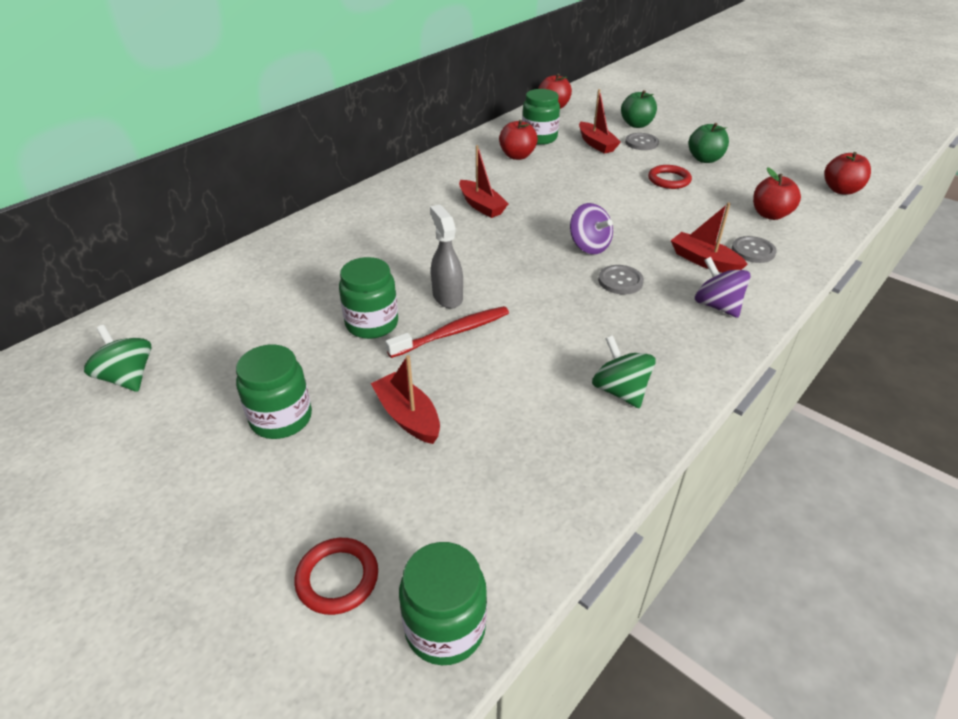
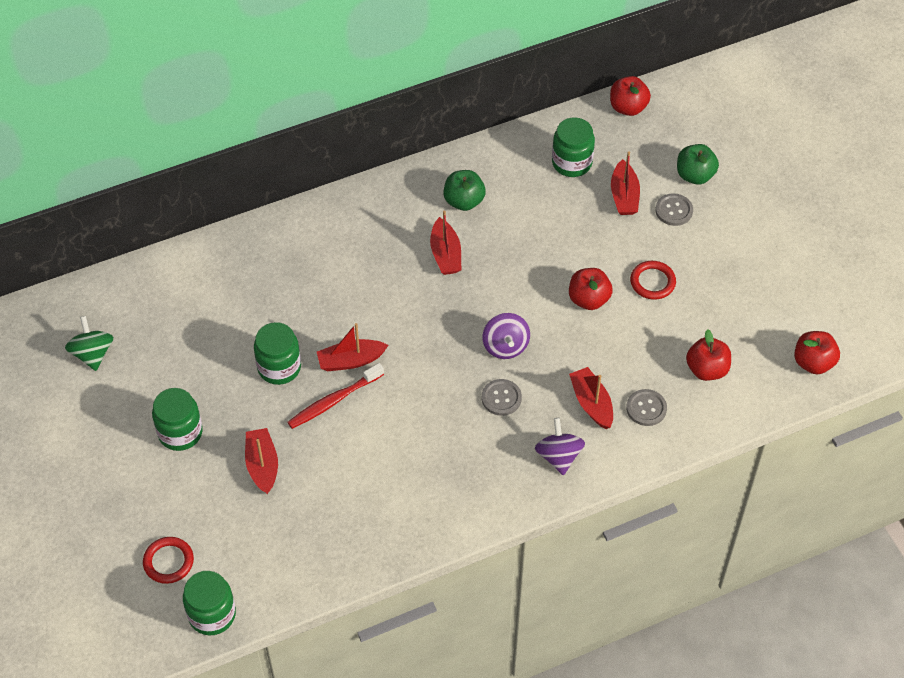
camera: 25 degrees right, 15 degrees up
red toothbrush [385,306,509,358] -> red toothbrush turned 150 degrees clockwise [287,363,384,429]
grey spray bottle [430,205,463,309] -> red boat [317,323,389,371]
red apple [499,120,538,160] -> red apple moved to [569,268,613,310]
green spinning top [592,335,656,408] -> none
green apple [689,123,729,163] -> green apple moved to [443,170,486,211]

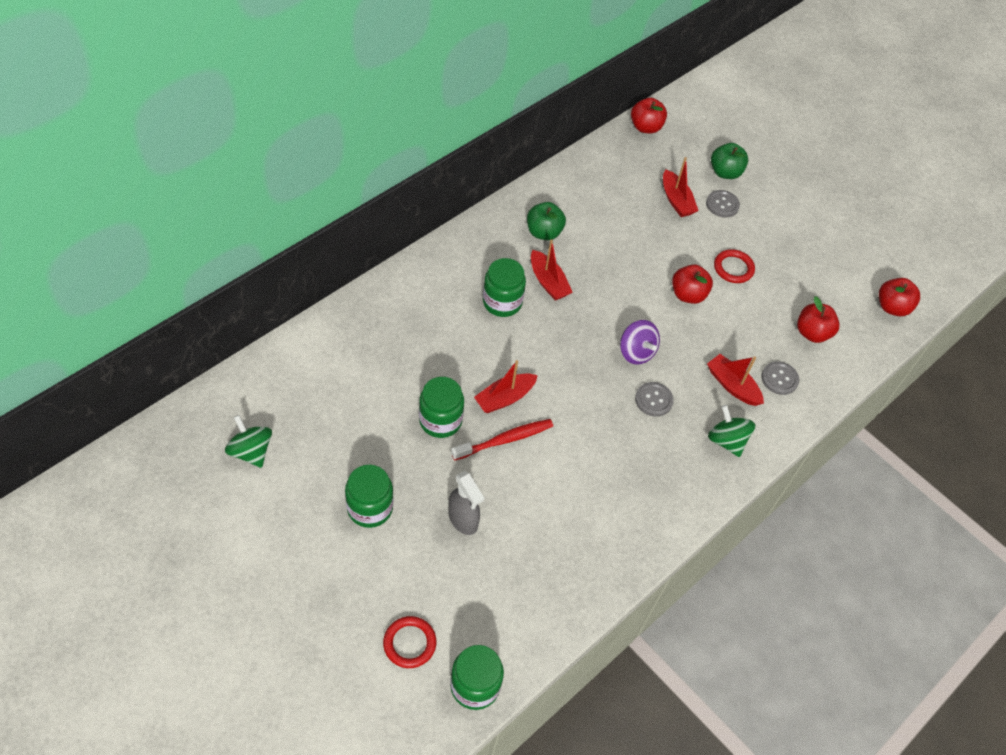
camera: 25 degrees left, 0 degrees up
red boat [245,428,278,494] -> grey spray bottle [448,471,484,535]
red toothbrush [287,363,384,429] -> red toothbrush turned 150 degrees counterclockwise [451,419,553,461]
purple spinning top [535,418,585,475] -> green spinning top [708,405,755,457]
green jar [552,118,595,177] -> green jar moved to [483,258,526,317]

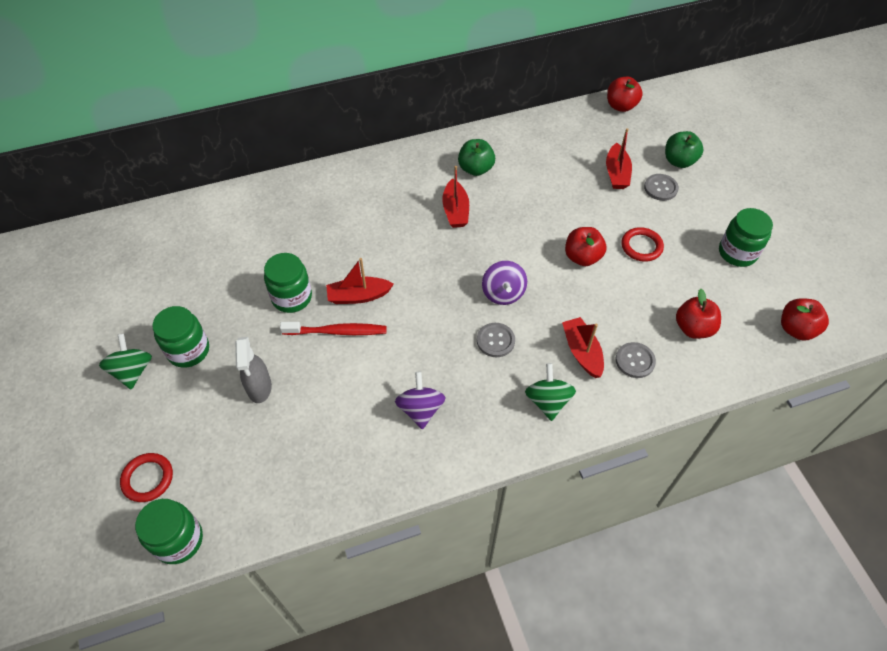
camera: 30 degrees right, 0 degrees up
green spinning top [225,415,272,468] -> green spinning top moved to [99,334,152,390]
green jar [483,258,526,317] -> green jar moved to [719,208,773,267]
none -> purple spinning top [395,371,446,430]

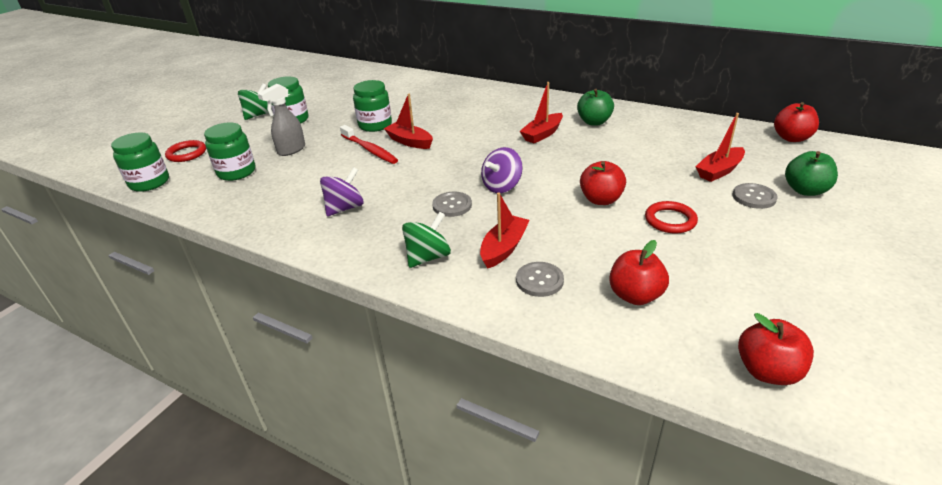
camera: 50 degrees right, 20 degrees down
green jar [719,208,773,267] -> green jar moved to [204,122,256,181]

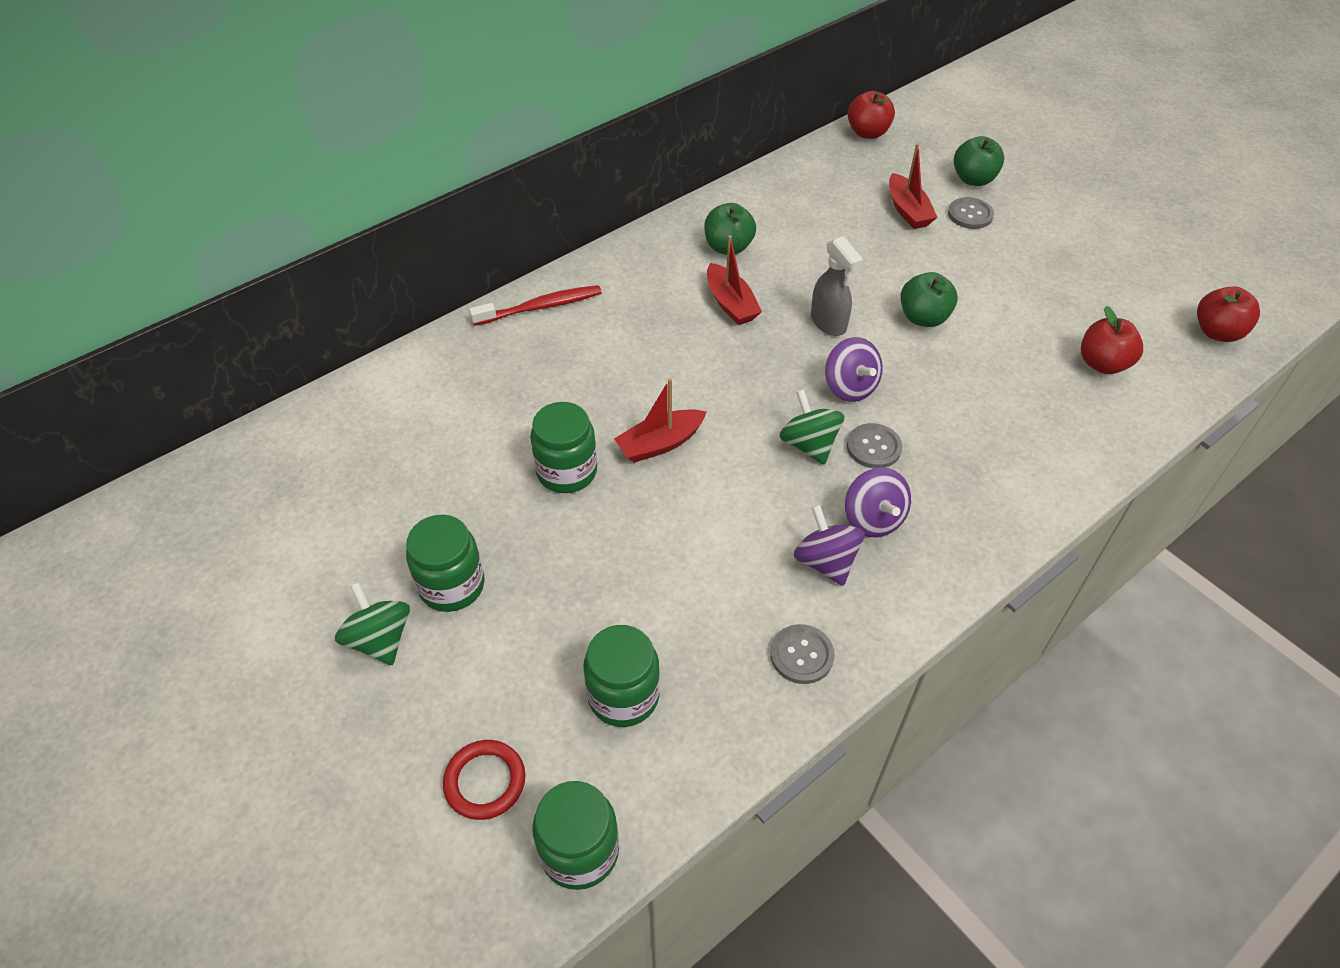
camera: 70 degrees left, 15 degrees up
grey spray bottle [258,84,305,156] -> grey spray bottle moved to [811,236,863,336]
red toothbrush [340,125,398,164] -> red toothbrush moved to [469,285,602,326]
green spinning top [402,212,451,268] -> green spinning top moved to [779,390,844,465]
red boat [480,192,530,269] -> none
grey button [516,262,564,297] -> grey button moved to [770,624,835,684]
red apple [580,161,626,205] -> green apple [901,272,958,327]
red ring [645,201,698,234] -> none
none -> purple spinning top [845,467,911,537]

